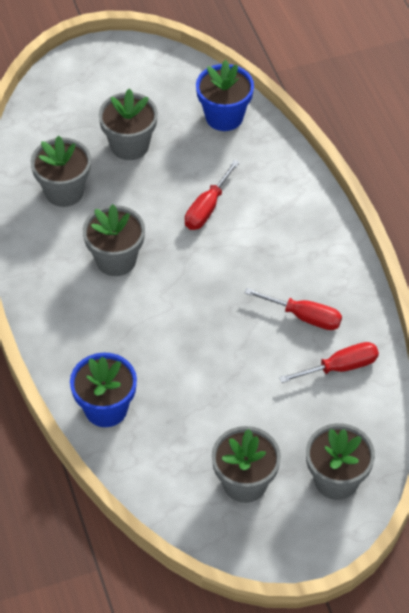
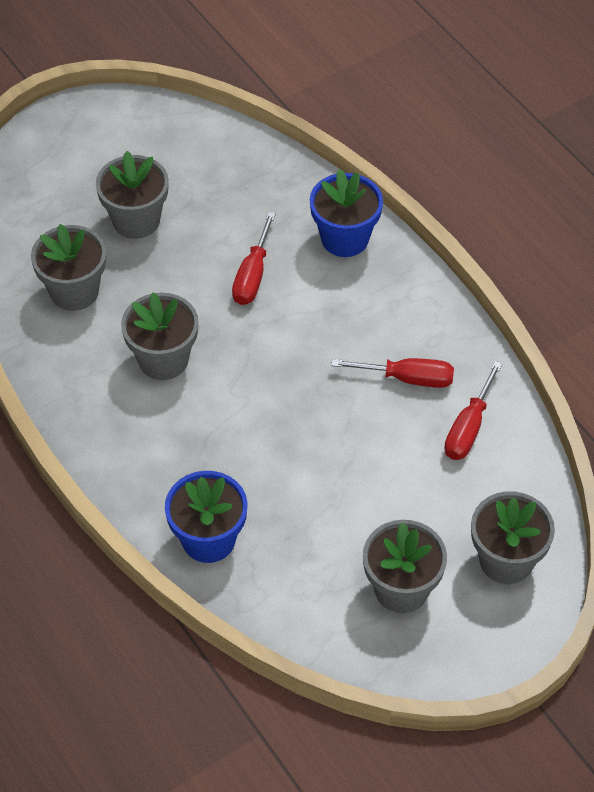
camera: 15 degrees left, 0 degrees up
blue flower pot [196,60,254,131] -> blue flower pot moved to [310,169,383,257]
red screwdriver [279,342,379,383] -> red screwdriver turned 150 degrees clockwise [444,361,502,460]

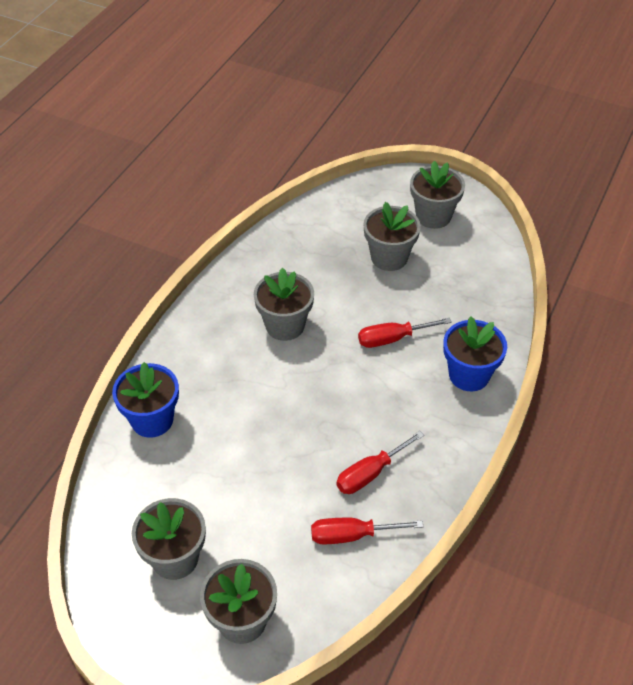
camera: 60 degrees right, 5 degrees down
grey flower pot [31,224,106,311] -> grey flower pot moved to [410,161,465,229]
red screwdriver [331,358,454,388] -> red screwdriver turned 75 degrees clockwise [337,431,424,494]

